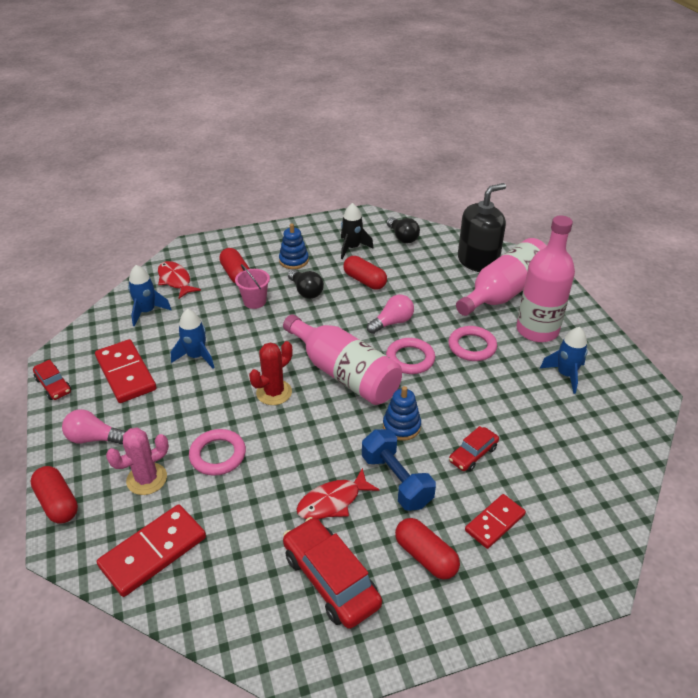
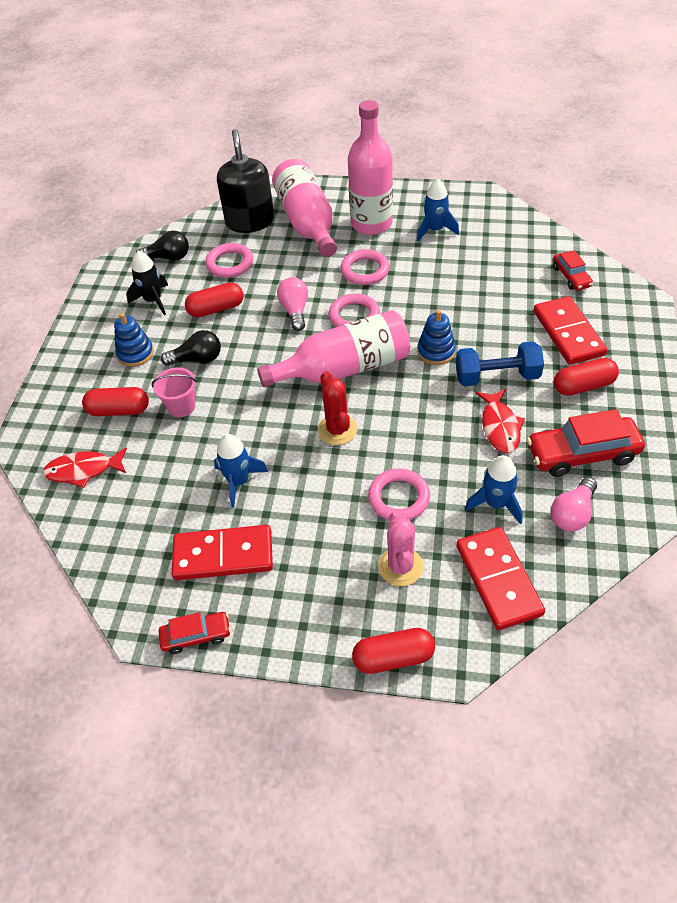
camera: 60 degrees left, 10 degrees up
pink light bulb [62,409,126,444] -> pink light bulb moved to [551,477,597,531]
blue rocket [128,265,172,326] -> blue rocket moved to [465,455,523,524]
red car [449,426,499,472] -> red car moved to [553,250,593,290]
red domino [465,494,526,549] -> red domino [534,296,607,365], size x1.57
none -> pink ring [205,243,253,278]

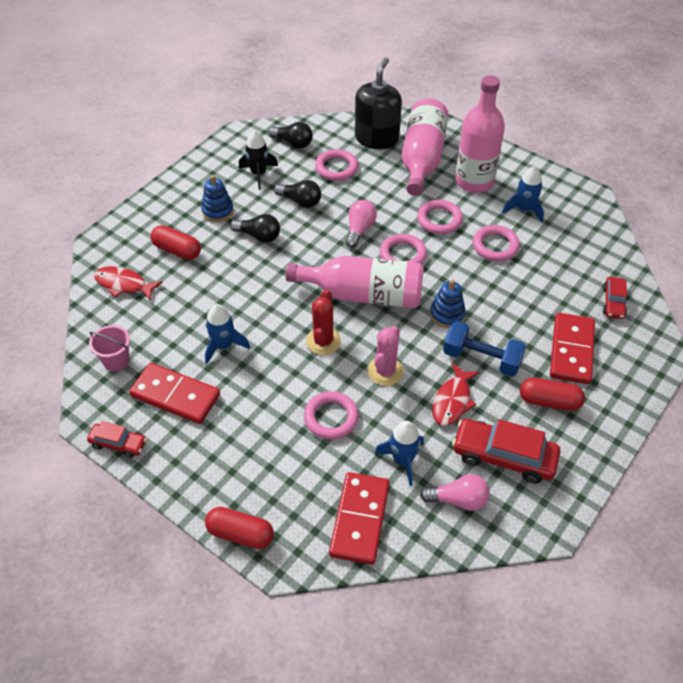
camera: 25 degrees right, 0 degrees up
pink bucket [152,367,197,417] -> pink bucket moved to [89,325,130,371]
red capsule [185,282,244,317] -> black light bulb [274,180,321,208]
pink cactus [378,511,424,586] -> pink cactus moved to [368,326,404,386]
pink light bulb [551,477,597,531] -> pink light bulb turned 150 degrees counterclockwise [420,474,490,511]
none -> pink ring [473,225,520,261]

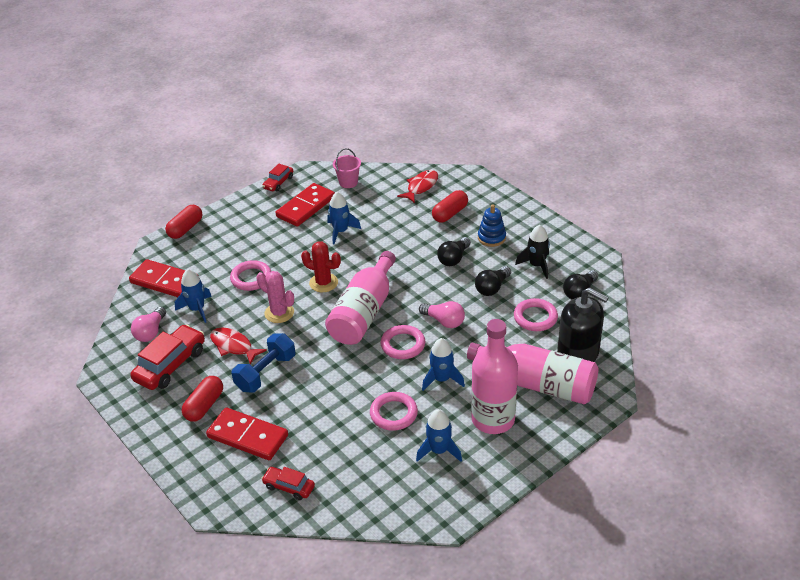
camera: 105 degrees right, 10 degrees down
pink ring [417,200,463,234] -> blue rocket [422,338,465,391]
blue stacking toy [430,280,466,328] -> none

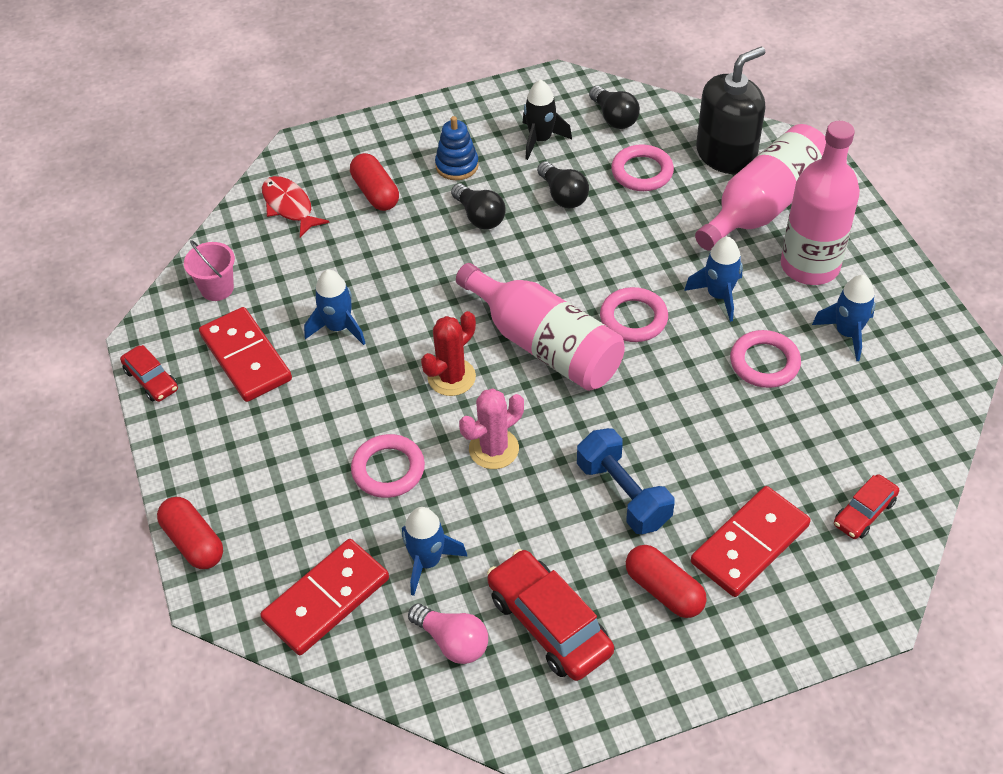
camera: 70 degrees left, 10 degrees up
red fish [210,327,267,365] -> none
pink light bulb [419,301,465,328] -> none

